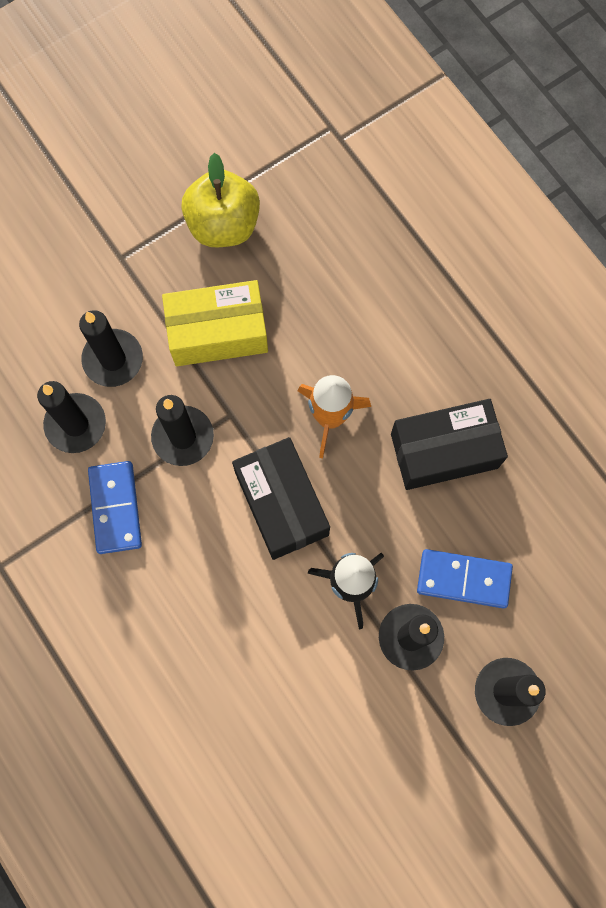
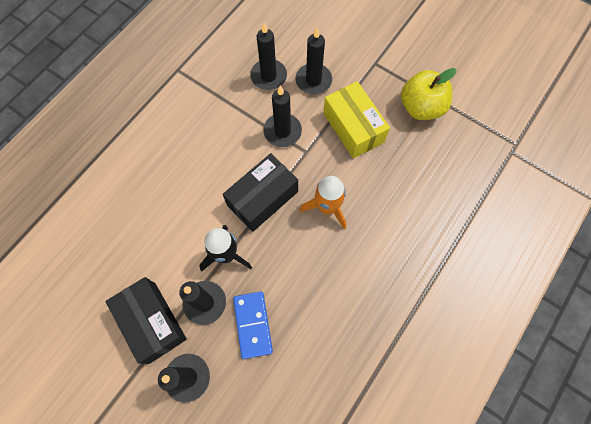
camera: 70 degrees right, 5 degrees down
blue domino [88,461,142,554] -> none
black box [391,399,508,490] -> black box moved to [106,277,187,364]

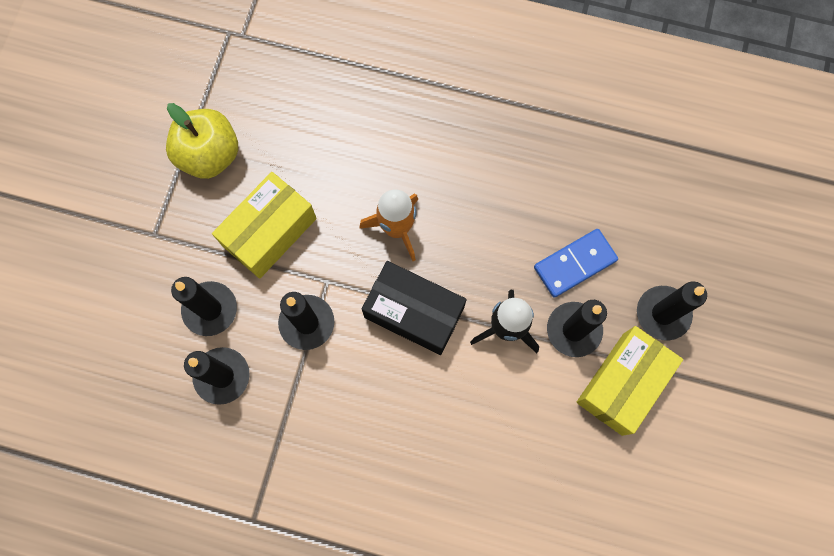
camera: 110 degrees left, 5 degrees up
black box [106,277,187,364] -> yellow box [576,326,683,436]

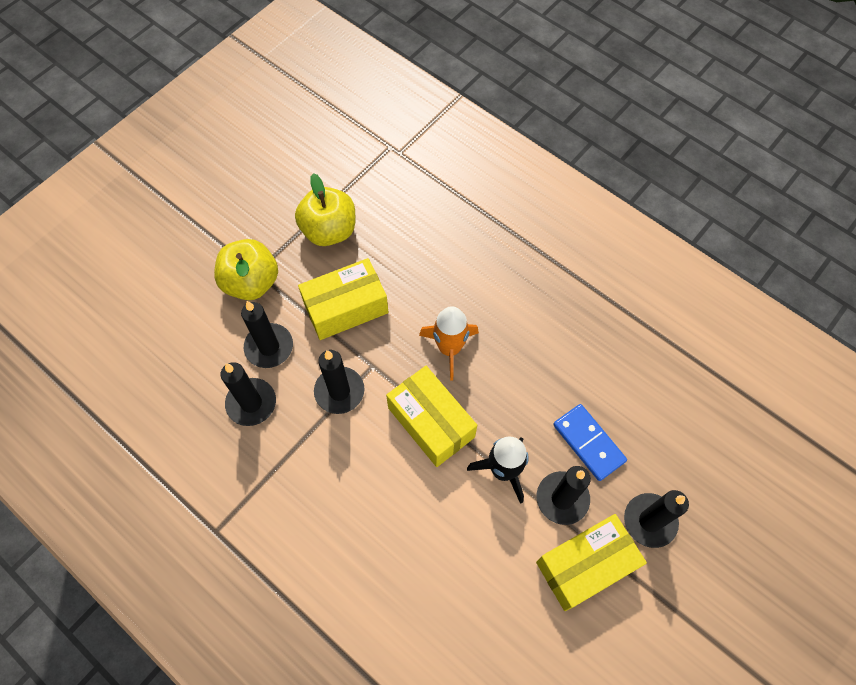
camera: 25 degrees right, 10 degrees down
black box [362,261,467,355] -> yellow box [386,366,477,467]
blue domino [534,229,618,298] -> blue domino turned 60 degrees clockwise [553,404,627,481]
none -> yellow apple [214,239,278,300]

